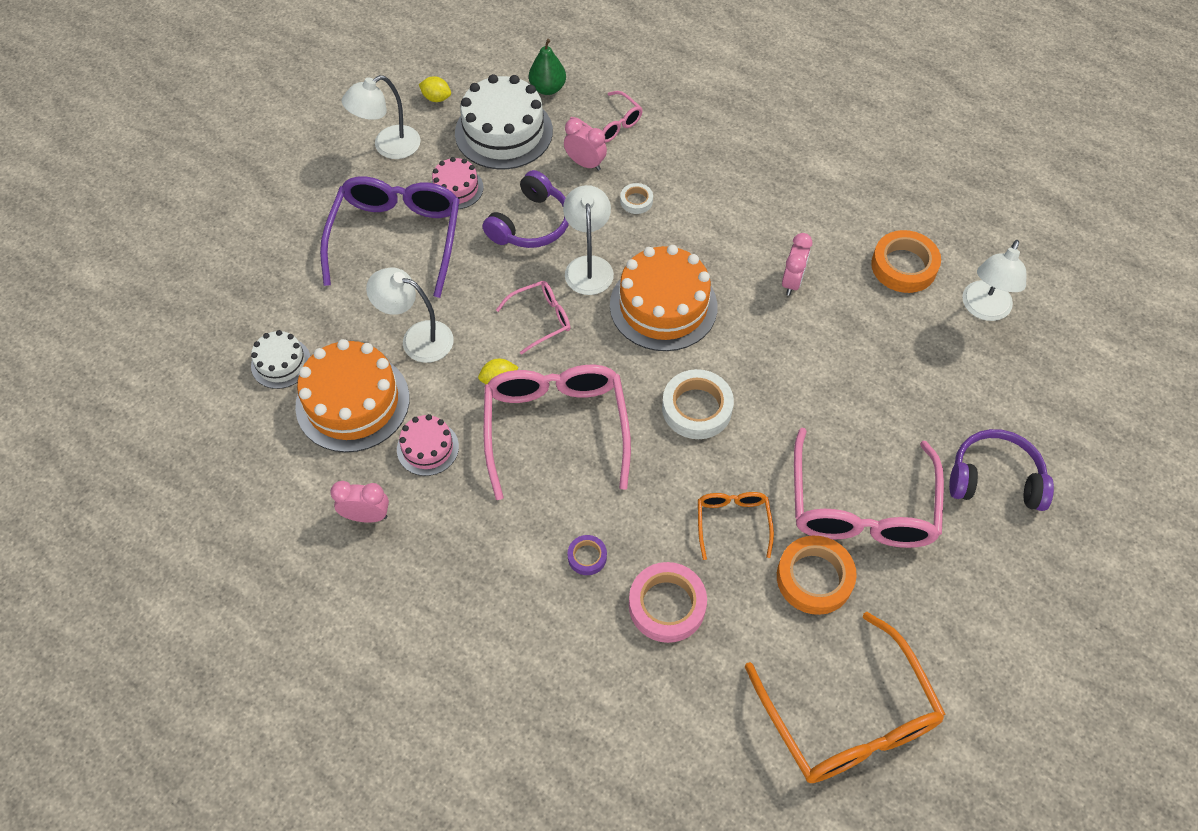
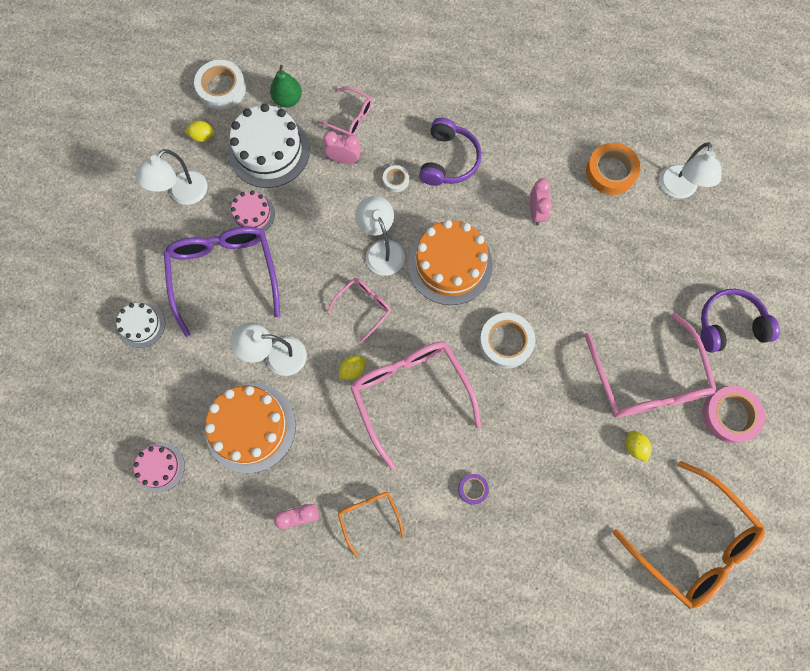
camera: 20 degrees left, 15 degrees up
white cake [251,330,311,389] -> white cake moved to [116,303,165,348]
pink cake [397,414,459,476] -> pink cake moved to [134,443,185,492]
purple headphones [482,170,569,248] -> purple headphones moved to [419,118,482,186]
pink tape [629,562,707,643] -> pink tape moved to [702,386,765,443]
orange glasses [698,492,774,560] -> orange glasses moved to [338,492,404,557]
orange tape [777,536,857,615] -> yellow lemon [626,431,652,462]
none -> white tape [194,60,246,110]

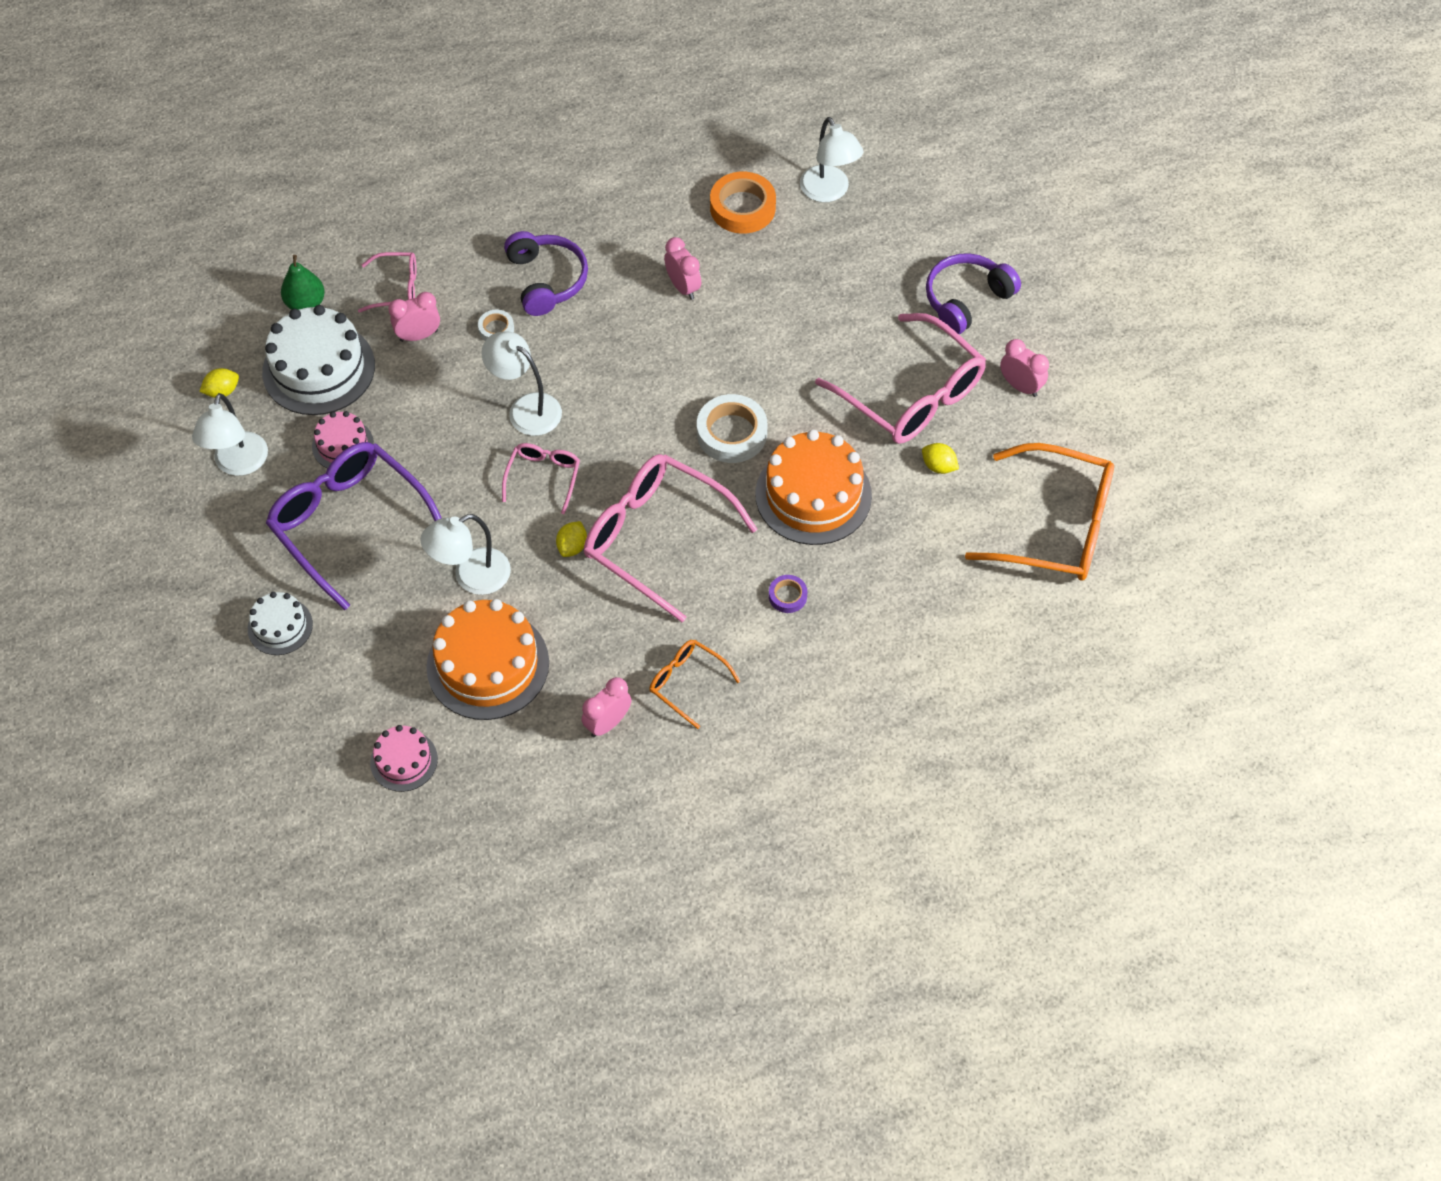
camera: 30 degrees left, 15 degrees down
white tape [194,60,246,110] -> none
orange cake [408,220,493,305] -> orange cake moved to [755,430,872,545]
pink tape [702,386,765,443] -> pink clock [1000,339,1049,397]

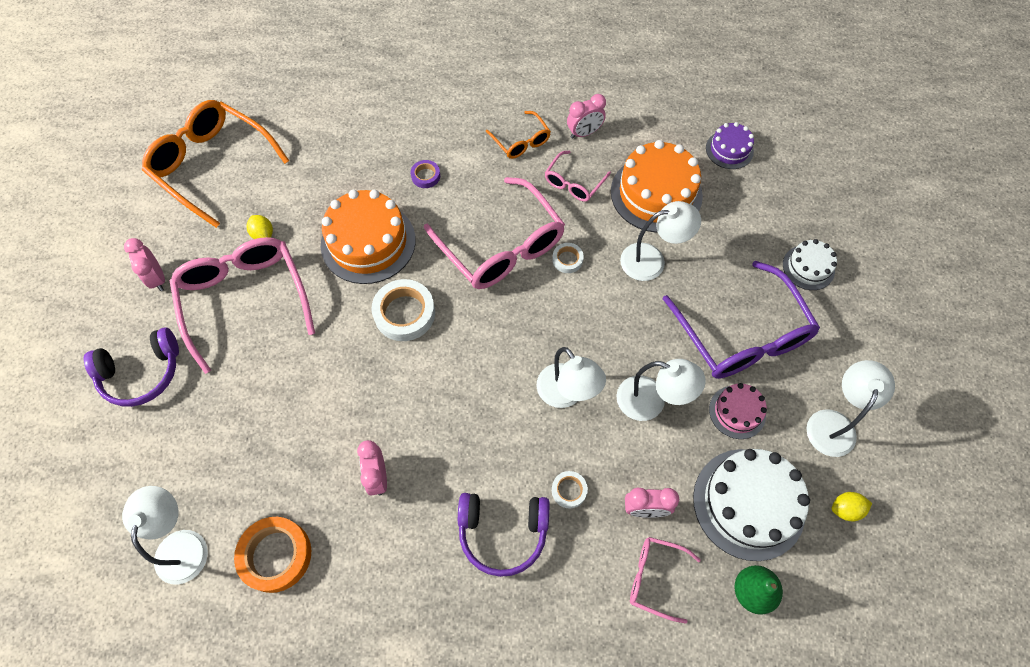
camera: 160 degrees left, 5 degrees up
pink cake [370,725,438,792] -> purple cake [706,122,754,169]
pink glasses [502,443,580,514] -> pink glasses moved to [545,151,611,202]
purple headphones [504,231,588,316] -> purple headphones turned 90 degrees counterclockwise [458,493,549,577]
yellow lemon [556,521,587,557] -> white tape [552,243,584,273]
none -> white lamp [617,359,706,421]

